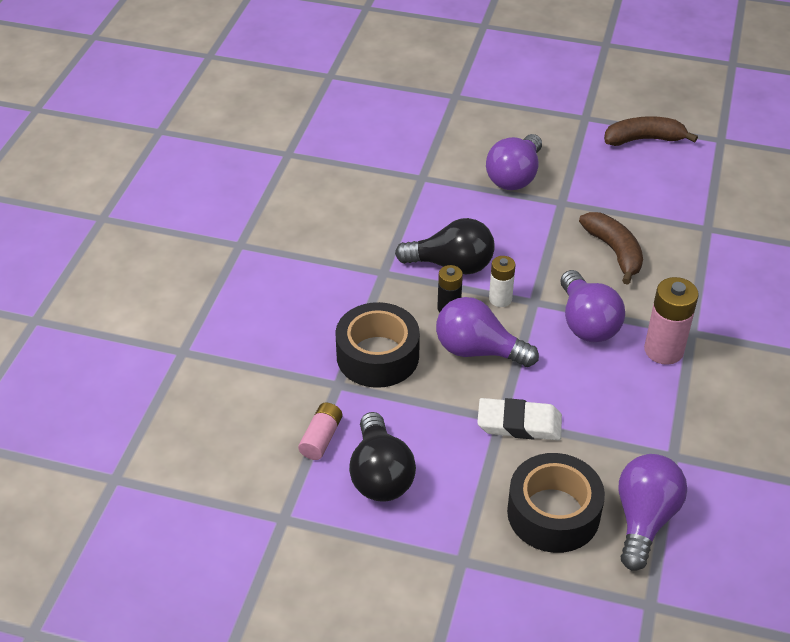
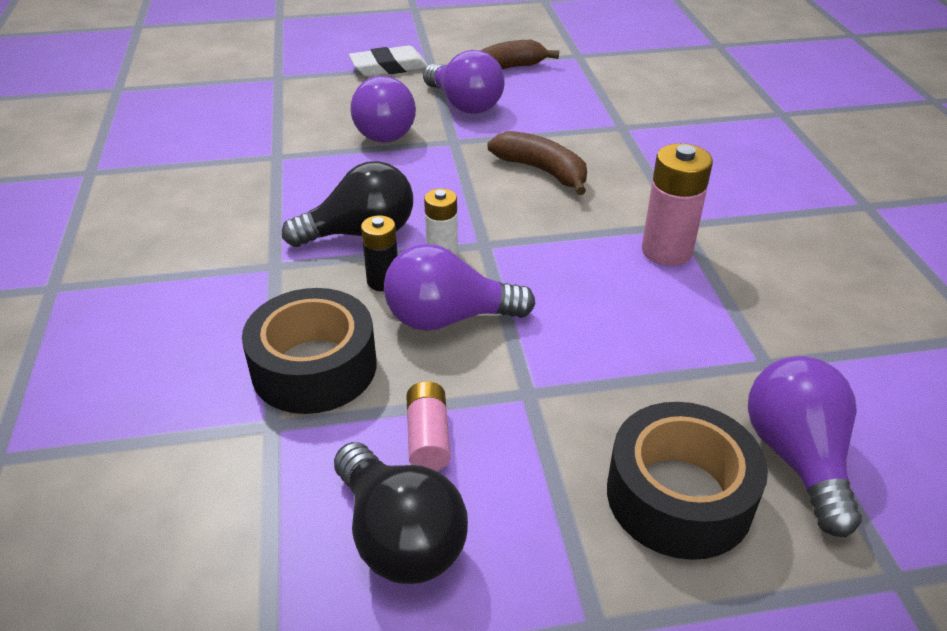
camera: 25 degrees left, 5 degrees down
pink battery [298,402,342,460] -> pink battery moved to [406,381,451,471]
white eraser [477,398,562,440] -> white eraser moved to [349,45,428,77]
purple light bulb [560,270,625,342] -> purple light bulb moved to [423,50,505,114]

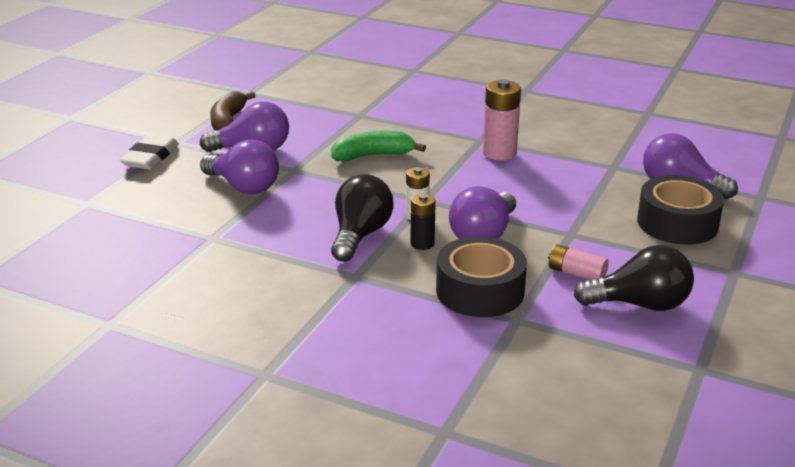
camera: 55 degrees left, 10 degrees down
brown banana [488,131,587,195] -> green banana [331,131,426,161]

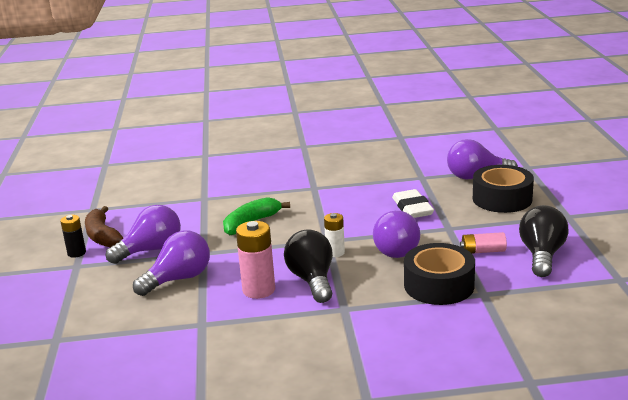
camera: 30 degrees left, 5 degrees down
white eraser [120,134,179,170] -> white eraser moved to [392,189,434,218]
purple light bulb [200,139,279,194] -> purple light bulb turned 45 degrees counterclockwise [133,231,210,296]
black battery [411,193,436,250] -> black battery moved to [60,215,86,258]
pink battery [483,79,521,160] -> pink battery moved to [236,221,275,299]
black light bulb [574,245,694,311] -> black light bulb turned 45 degrees counterclockwise [519,205,569,277]

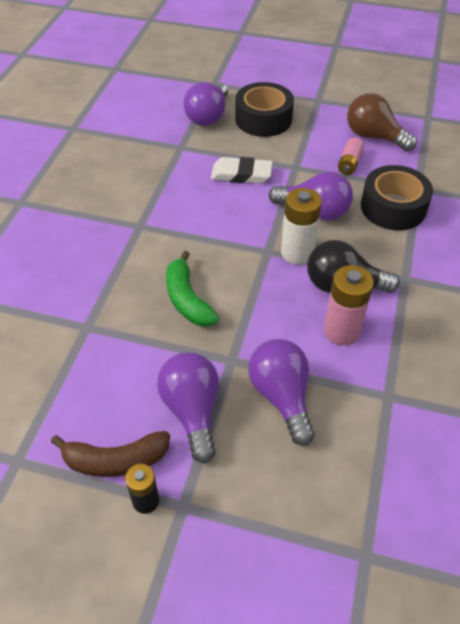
camera: 70 degrees left, 25 degrees up
white battery [324,213,345,257] -> white battery [281,188,322,265], size x1.63
black light bulb [519,205,569,277] -> brown light bulb [347,93,417,151]

